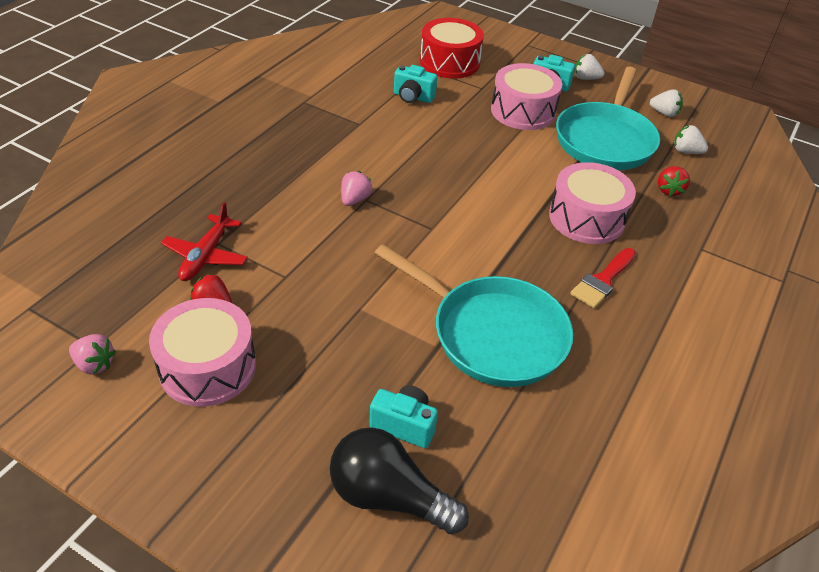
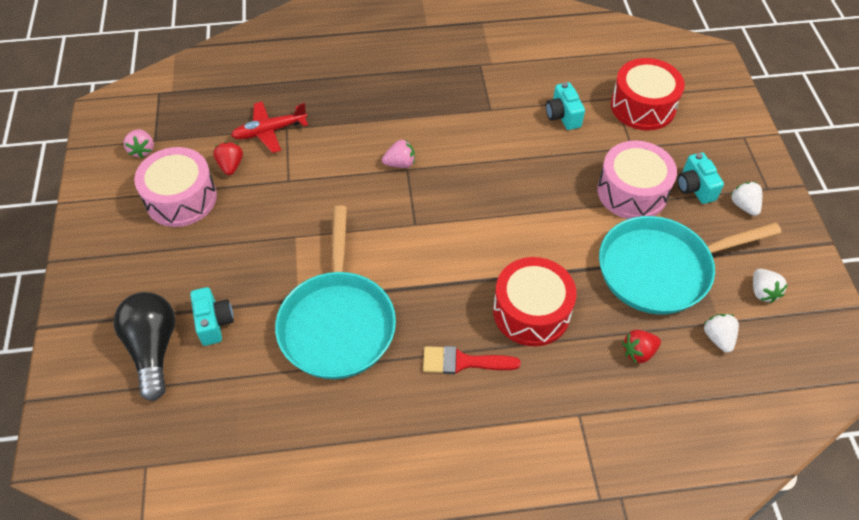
camera: 55 degrees right, 10 degrees up
pink drum [549,162,636,244] -> red drum [493,257,577,346]

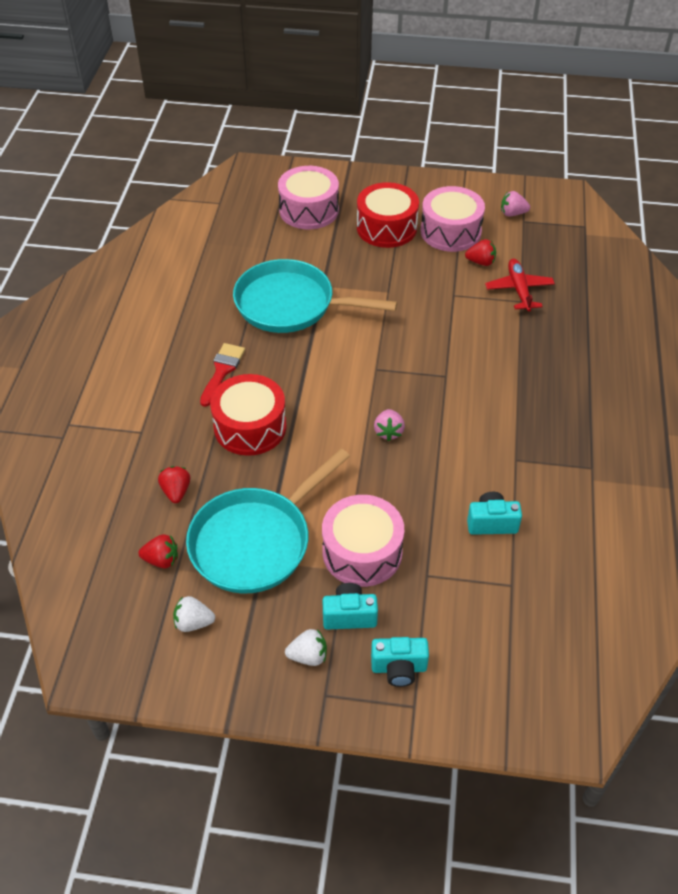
camera: 105 degrees right, 5 degrees down
black light bulb [114,292,175,401] -> pink drum [278,166,339,229]
turquoise camera [190,287,234,346] -> turquoise camera moved to [371,637,429,687]
pink strawberry [382,139,415,168] -> pink strawberry moved to [374,409,405,441]
turquoise pan [599,216,781,315] -> turquoise pan turned 135 degrees counterclockwise [186,449,350,593]
red drum [611,58,685,131] -> red drum moved to [357,182,419,248]
white strawberry [704,314,739,353] -> red strawberry [138,534,178,568]

